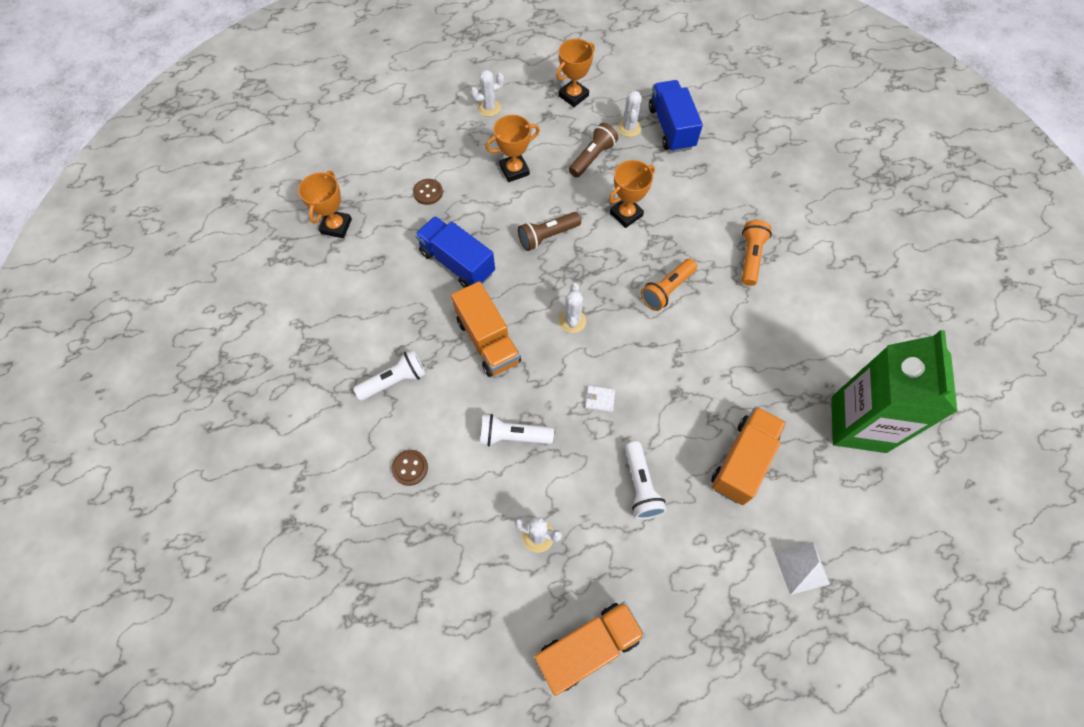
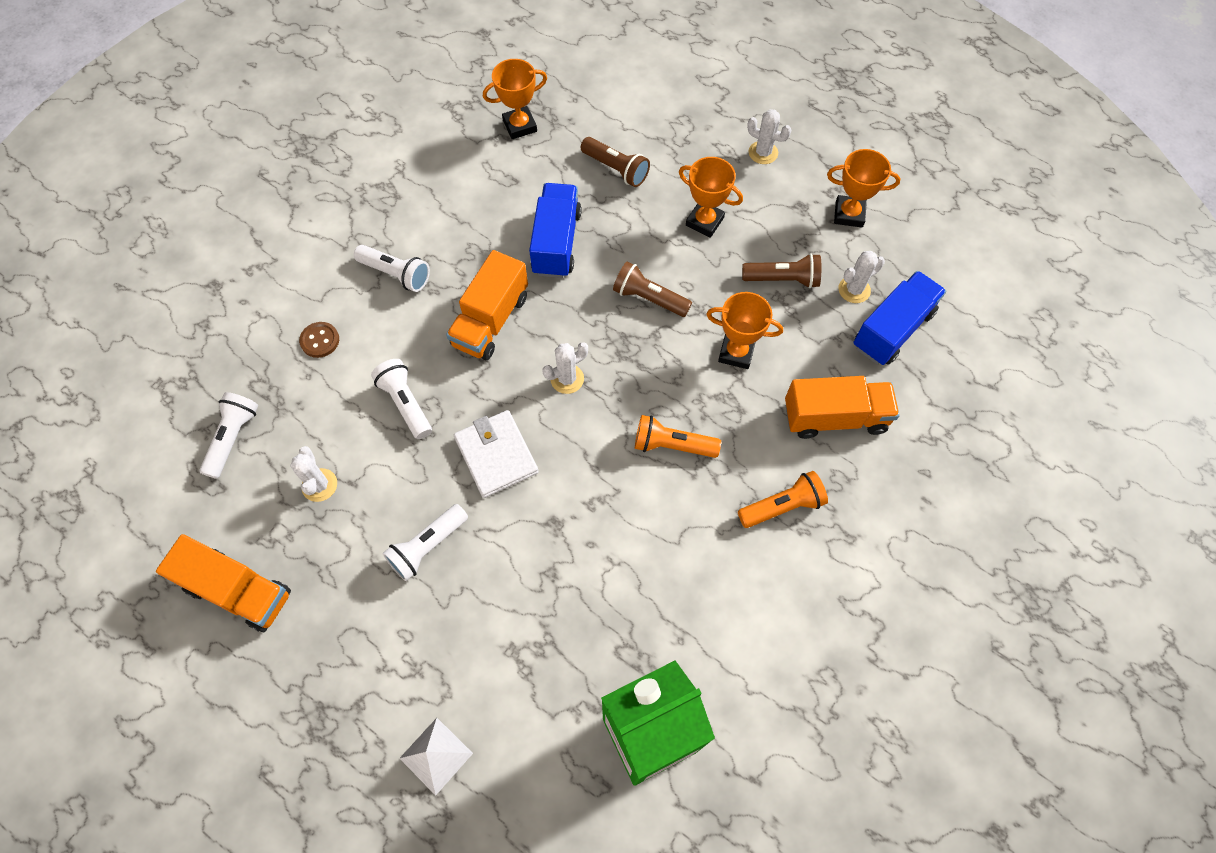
camera: 55 degrees right, 0 degrees up
brown button [413,179,443,205] -> brown flashlight [581,137,650,187]
white wallet [585,386,615,412] -> white wallet [454,410,539,498], size x2.21
orange truck [711,406,786,505] -> orange truck moved to [785,376,900,439]
none -> white flashlight [199,392,258,479]

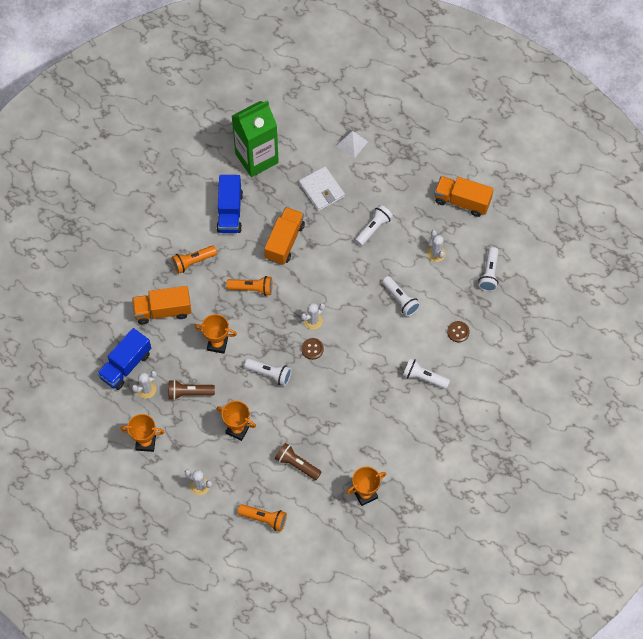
camera: 175 degrees right, 0 degrees up
orange truck [446,250,528,360] -> orange truck moved to [264,207,305,265]
white wallet [454,410,539,498] -> white wallet moved to [299,166,345,211]
blue truck [529,183,582,278] -> blue truck moved to [217,175,243,233]
brown flashlight [613,262,692,317] -> white flashlight [244,358,292,386]
none -> orange flashlight [237,504,287,532]
none -> brown button [301,338,324,360]

